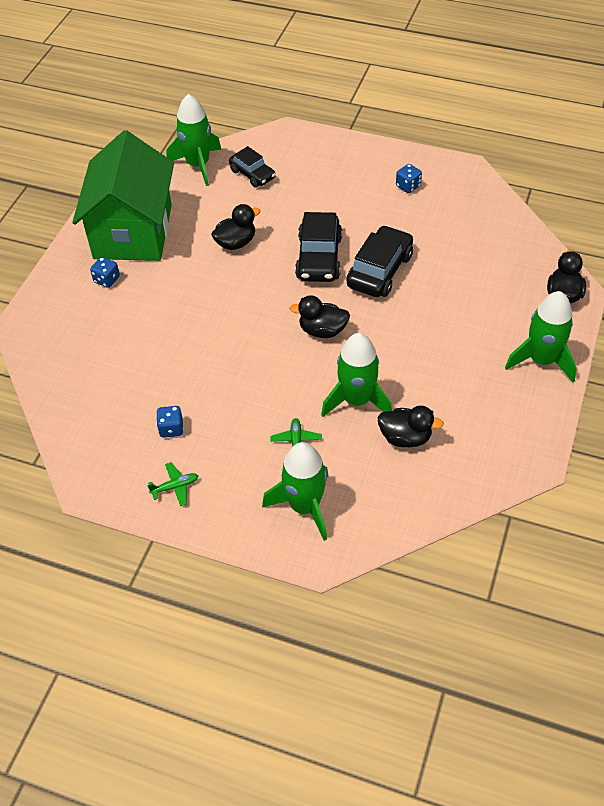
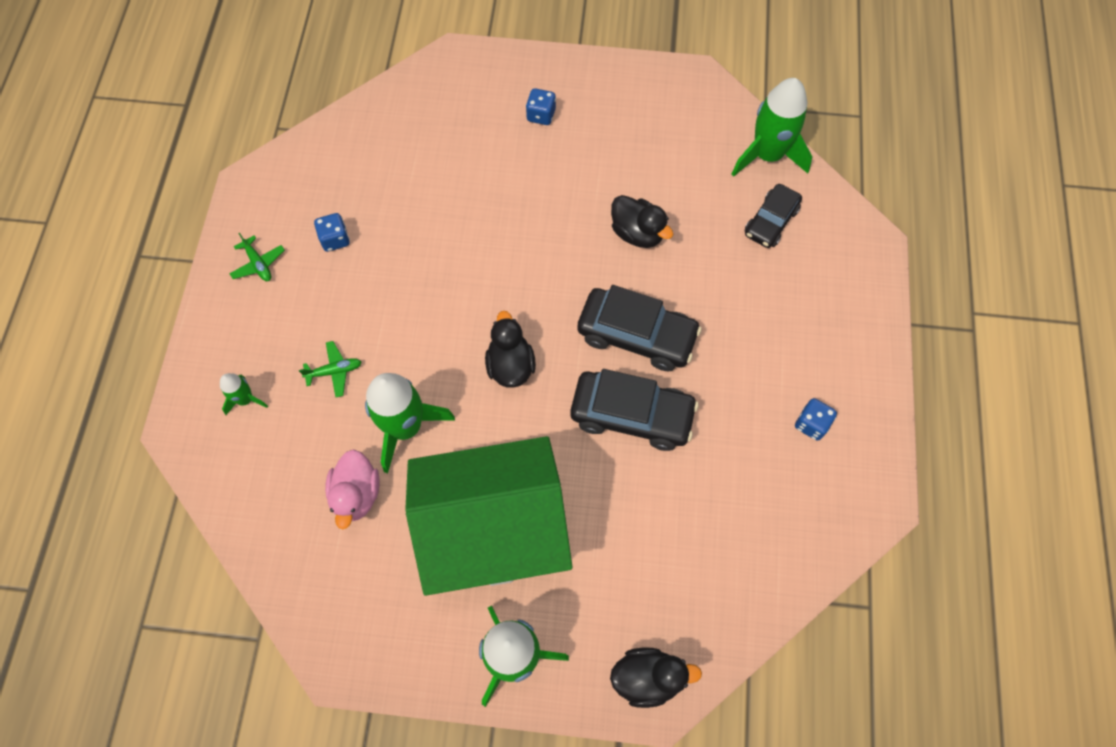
camera: 75 degrees right, 15 degrees up
green house [72,130,174,261] -> green house moved to [405,436,573,596]
green rocket [262,442,329,541] -> green rocket [220,373,268,415], size x0.49
black car [295,212,342,282] -> black car turned 150 degrees counterclockwise [577,285,702,371]
black duck [378,406,444,447] -> pink duck [325,449,380,529]

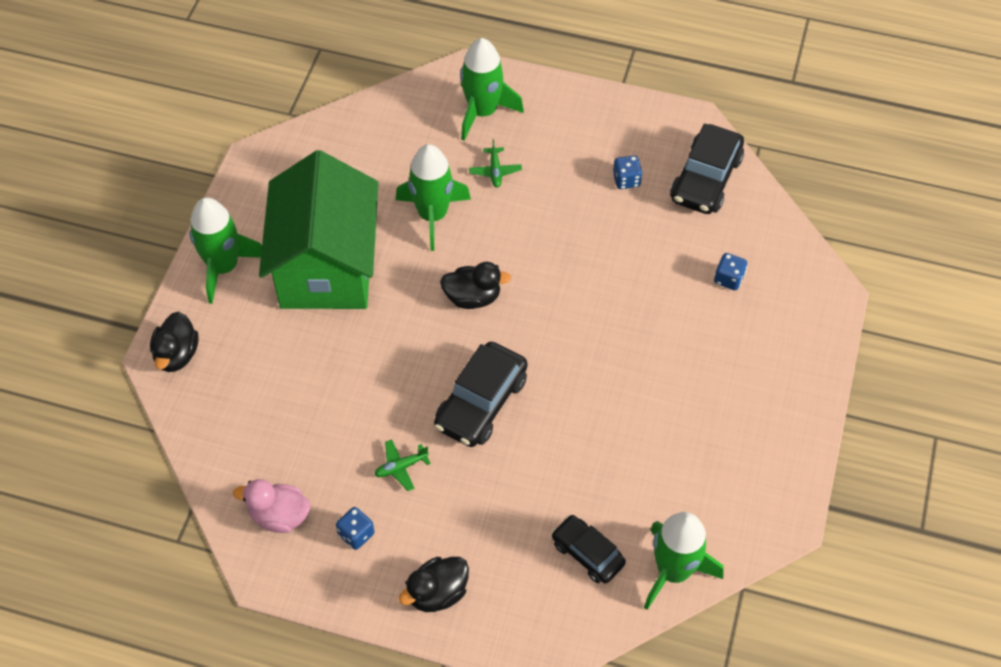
camera: 100 degrees right, 10 degrees down
green rocket [220,373,268,415] -> green rocket [460,38,524,141], size x2.03
green plane [229,233,285,281] -> green plane moved to [374,439,431,491]
pink duck [325,449,380,529] -> pink duck moved to [233,479,310,533]
blue dice [526,88,556,125] -> blue dice moved to [714,253,747,290]
black car [570,369,699,451] -> black car moved to [670,124,744,214]
black duck [611,195,673,248] -> black duck moved to [398,557,469,612]

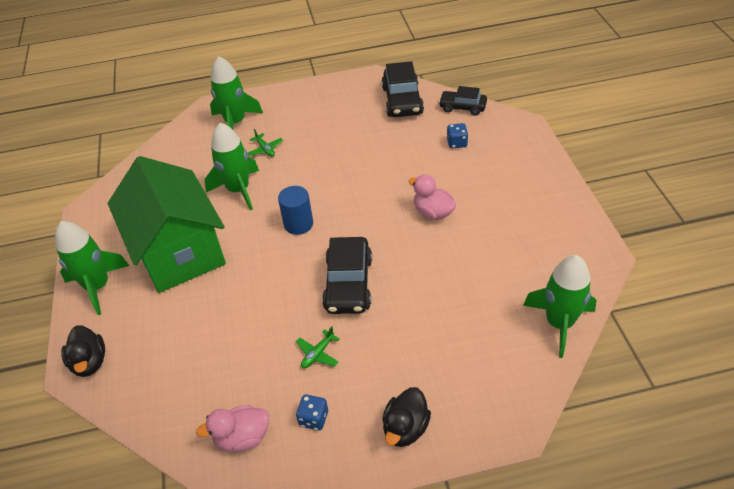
camera: 25 degrees left, 10 degrees down
black duck [440,262,511,309] -> blue cylinder [278,186,313,235]
black car [552,515,626,583] -> black car moved to [439,86,487,116]
blue dice [613,156,643,189] -> none
none -> pink duck [409,175,456,220]

